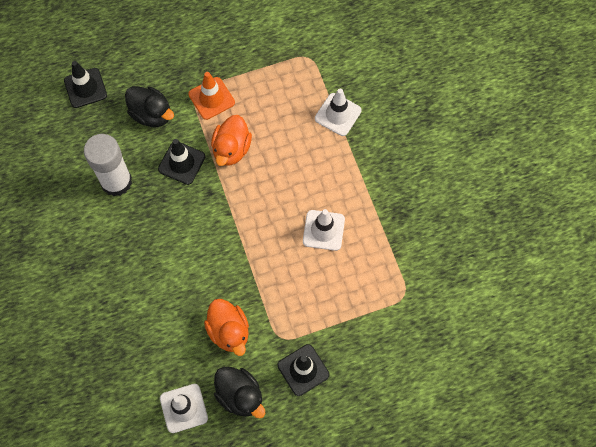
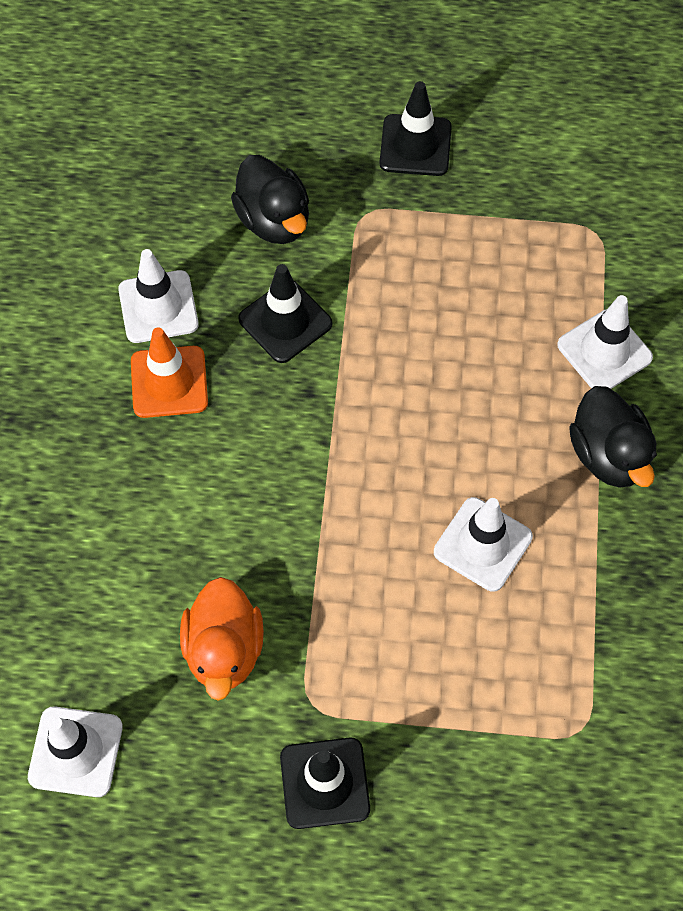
camera: 25 degrees right, 5 degrees down
black traffic cone [64,61,107,108] -> black traffic cone moved to [380,81,452,176]
white glue stick [84,134,132,196] -> white traffic cone [118,249,199,343]
orange traffic cone [188,72,235,120] -> orange traffic cone moved to [131,327,208,418]
orange duck [211,115,252,166] -> none
black duck [214,367,266,419] -> black duck moved to [569,386,657,488]

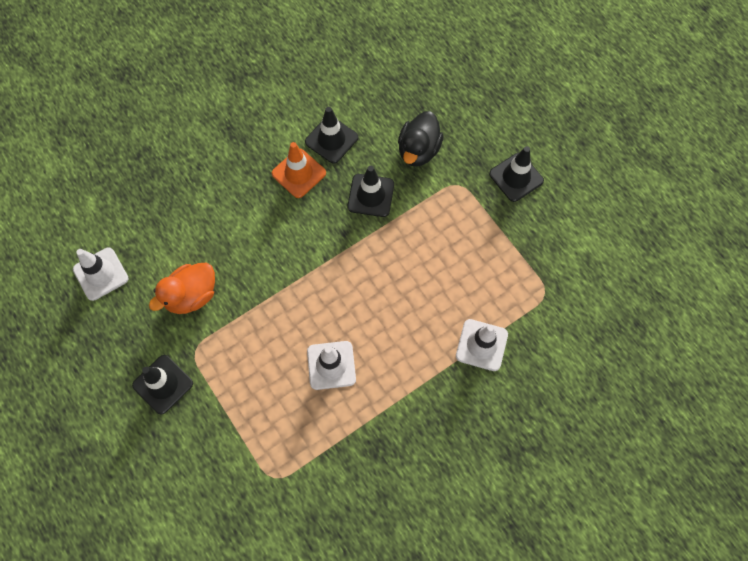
camera: 50 degrees right, 5 degrees up
white traffic cone [118,249,199,343] -> black traffic cone [305,107,358,164]
black duck [569,386,657,488] -> none

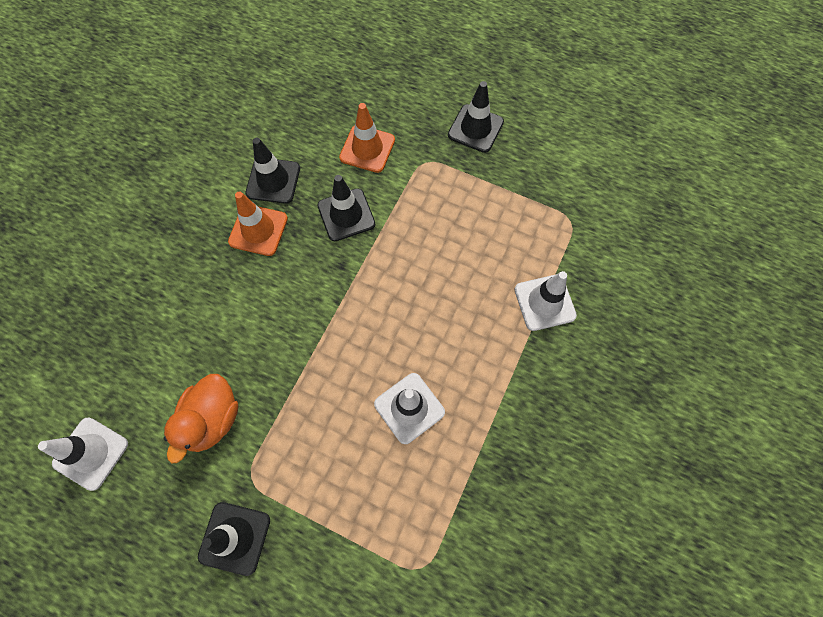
camera: 30 degrees left, 0 degrees up
black duck [398,111,444,167] -> orange traffic cone [339,103,395,173]

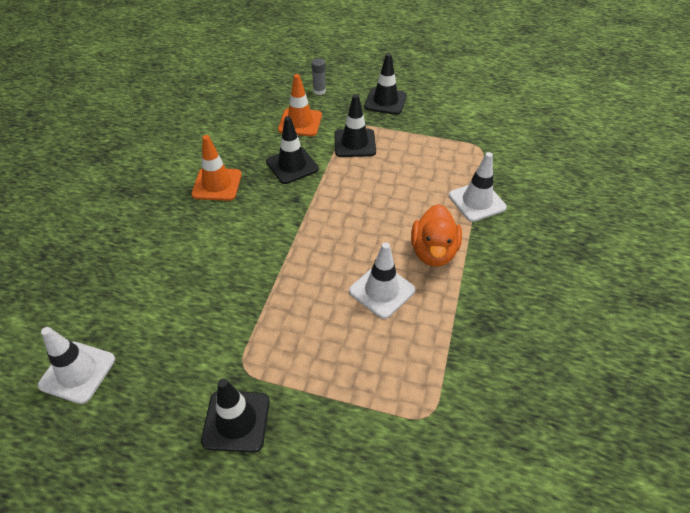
camera: 10 degrees left, 20 degrees down
orange duck [164,374,239,463] -> orange duck moved to [411,204,462,267]
black traffic cone [246,138,300,204] -> black traffic cone moved to [334,94,376,157]
none -> grey glue stick [311,58,326,95]

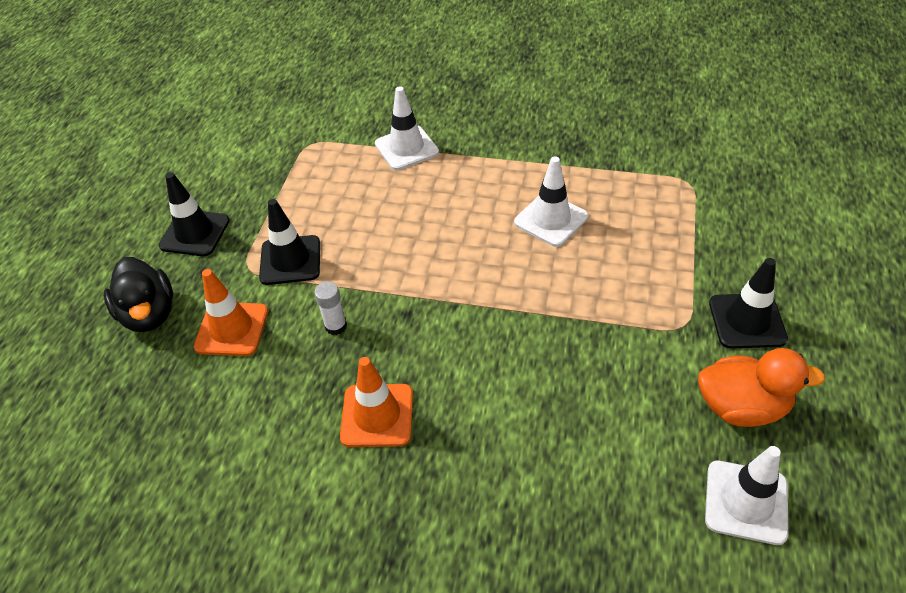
camera: 90 degrees left, 0 degrees up
black traffic cone [266,116,319,184] -> white glue stick [314,282,347,335]
grey glue stick [311,58,326,95] -> black duck [104,257,173,332]
orange duck [411,204,462,267] -> orange duck moved to [698,348,825,427]

